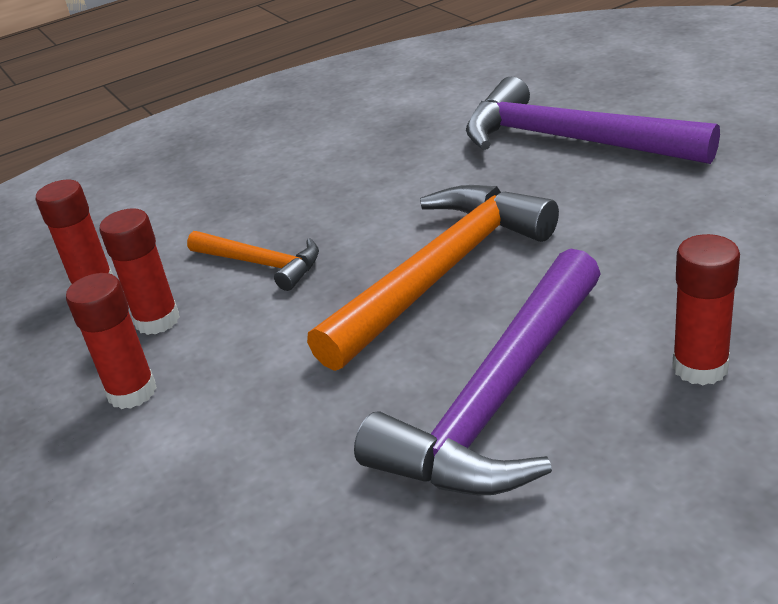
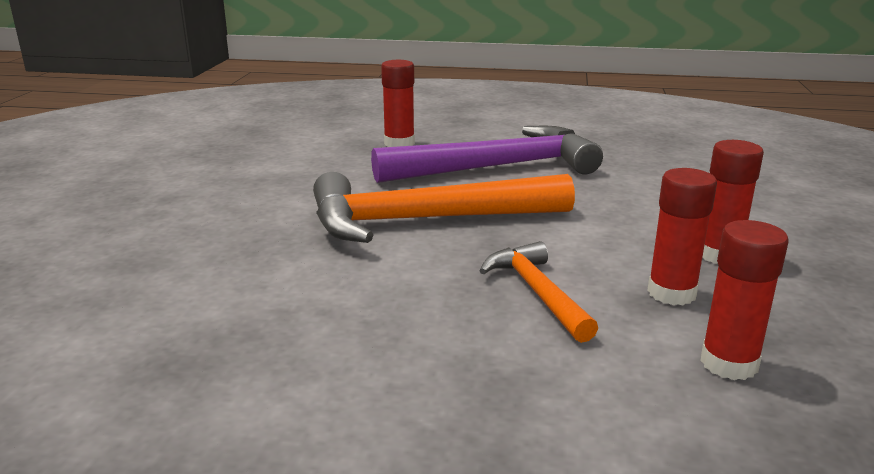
camera: 145 degrees left, 10 degrees down
purple hammer [466,77,720,164] -> none

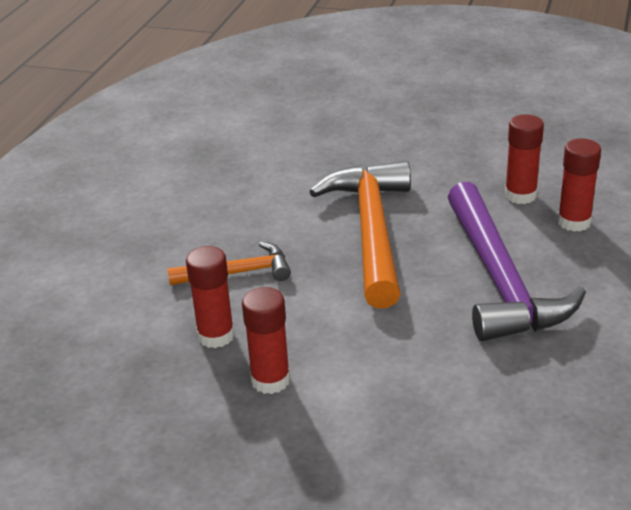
camera: 100 degrees right, 10 degrees up
red glue stick [700,220,789,380] -> red glue stick moved to [505,114,544,204]

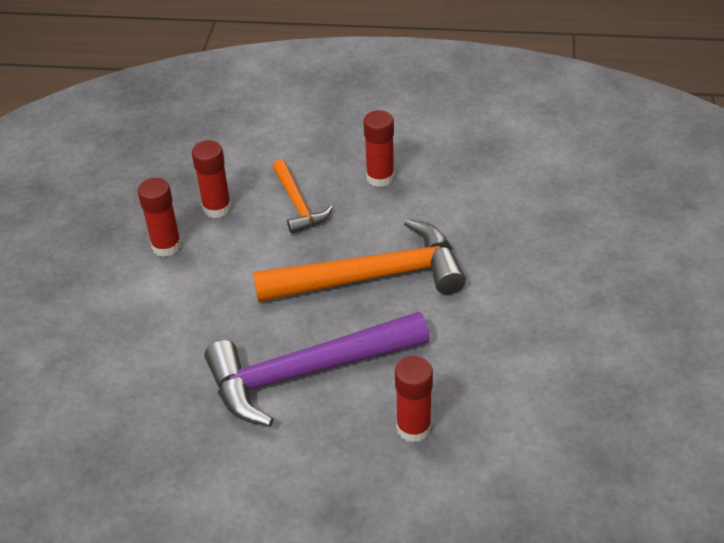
camera: 80 degrees right, 10 degrees up
red glue stick [505,114,544,204] -> red glue stick moved to [363,110,394,187]

